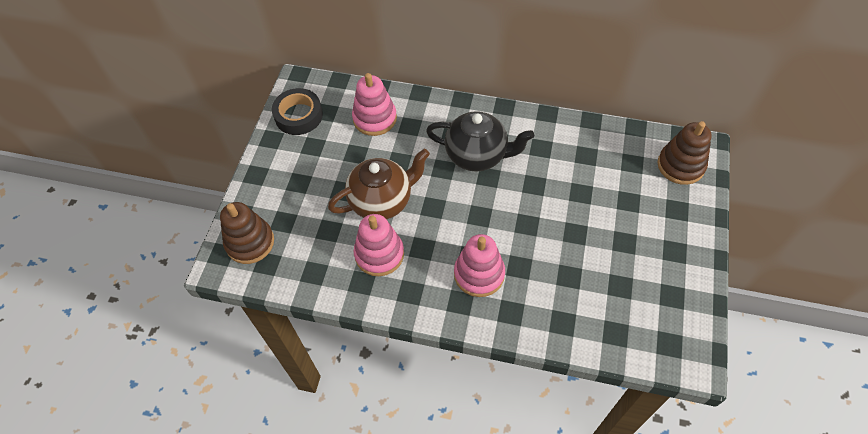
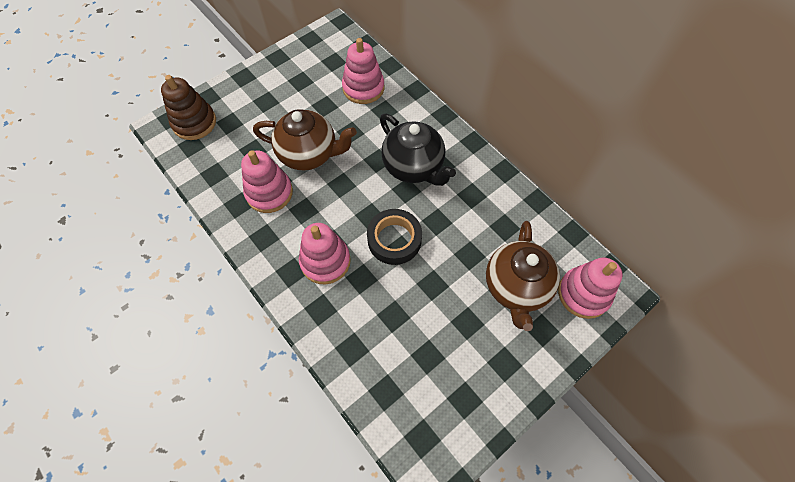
camera: 35 degrees right, 5 degrees up
black tape [272,88,323,135] -> black tape moved to [367,209,422,265]
brown stacking toy [658,121,712,185] -> pink stacking toy [558,258,623,319]
none -> brown teapot [486,221,560,331]

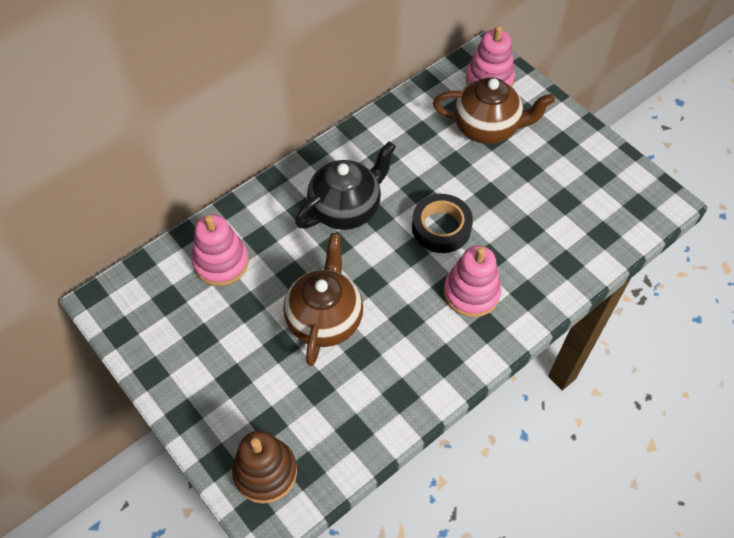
camera: 90 degrees left, 5 degrees down
pink stacking toy [241,150,293,213] -> none

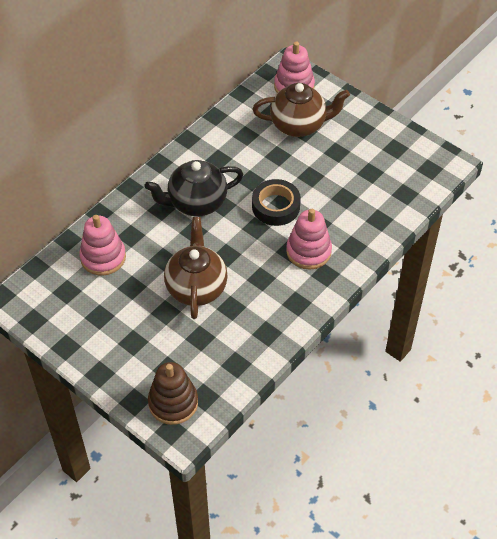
camera: 10 degrees left, 5 degrees down
black teapot [295,141,396,230] -> black teapot turned 150 degrees counterclockwise [144,160,244,216]

